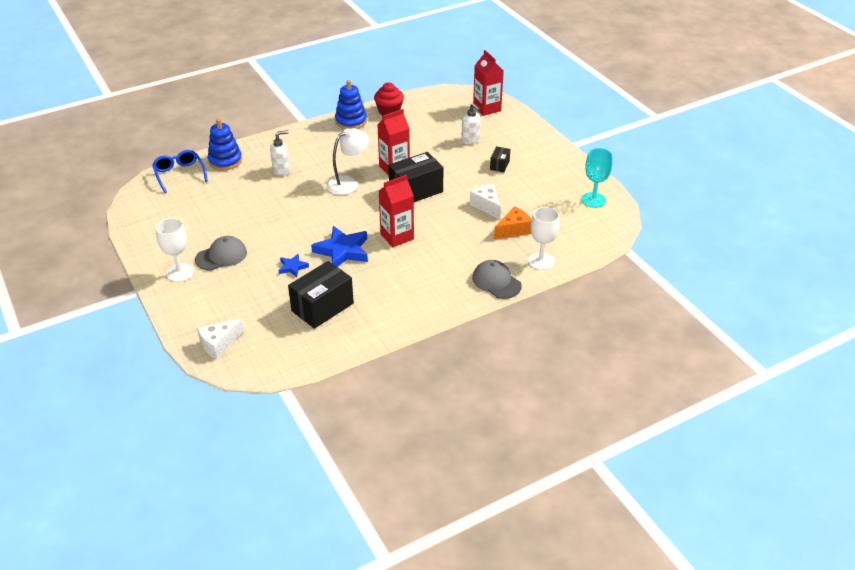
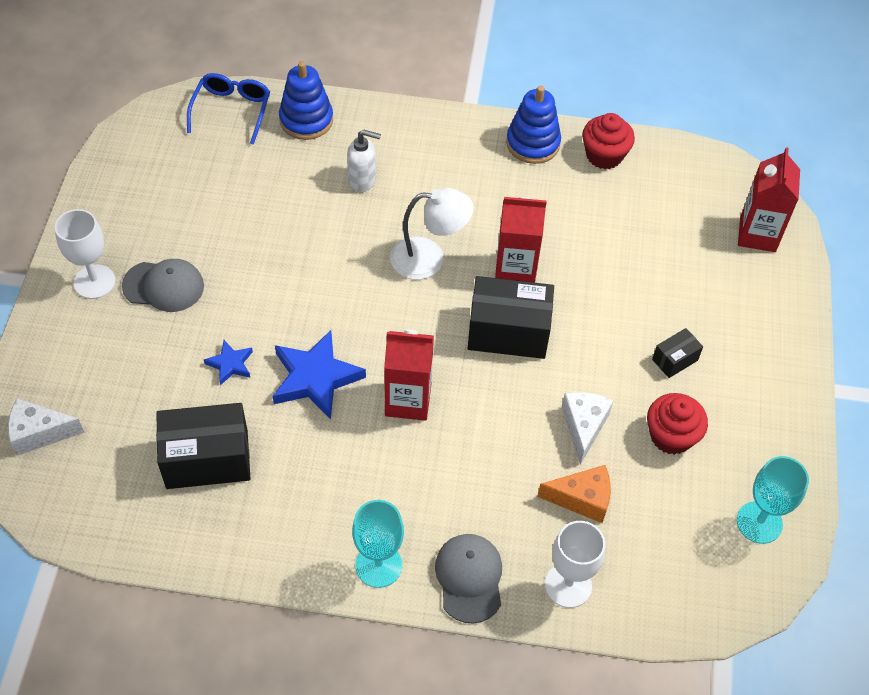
camera: 35 degrees right, 15 degrees up
white soap dispenser [461,103,481,144] -> none
none -> turquoise goblet [352,500,404,588]
none -> red cupcake [647,393,708,455]

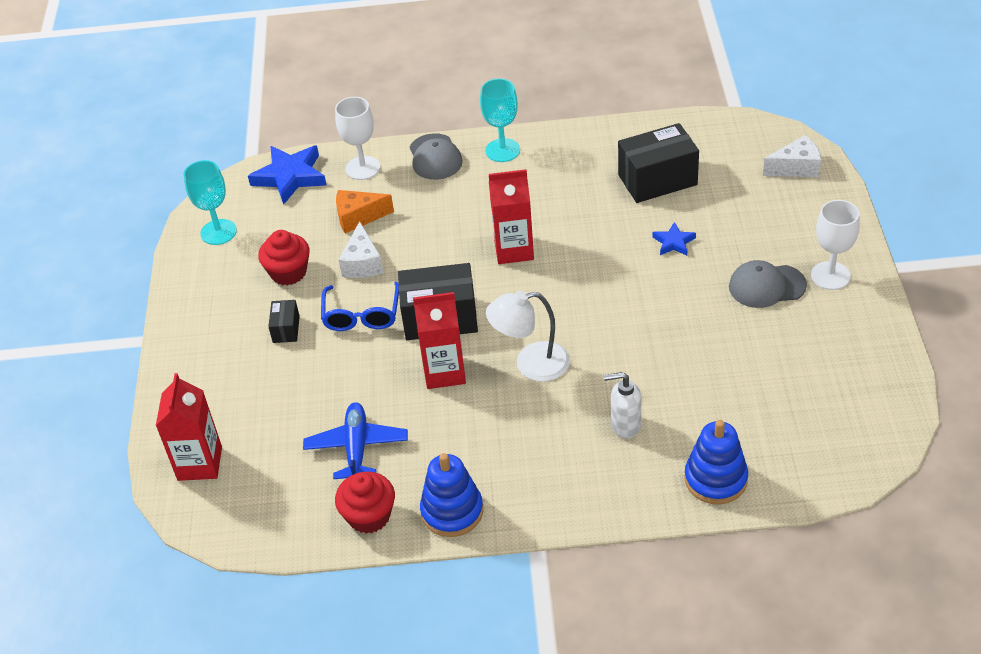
camera: 175 degrees right, 10 degrees down
blue glasses [187,73,270,145] -> blue glasses moved to [321,282,399,331]
blue star [273,330,366,420] -> blue star moved to [248,146,326,205]
black box [652,328,703,378] -> black box turned 45 degrees counterclockwise [268,300,300,343]
none -> blue plane [303,402,408,479]

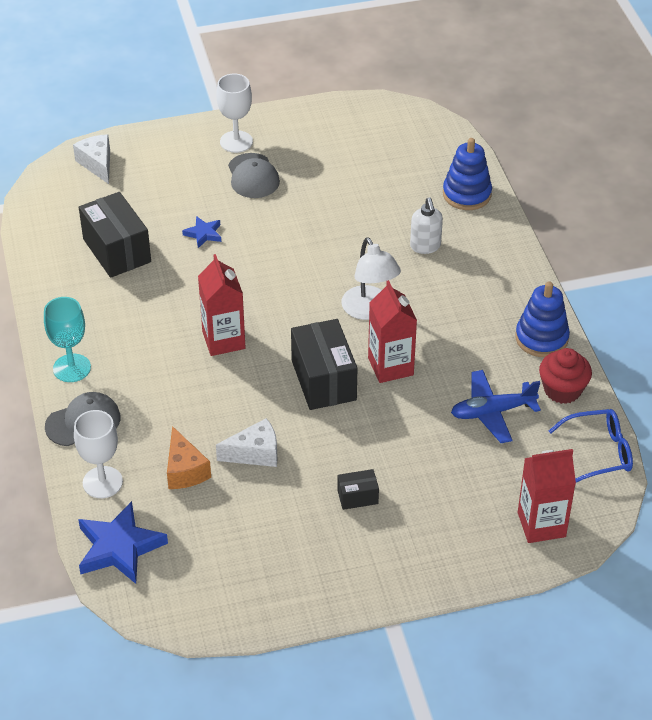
camera: 105 degrees left, 0 degrees up
turquoise goblet [184,160,237,245] -> none
red cupcake [258,230,310,285] -> none
blue glasses [321,282,399,331] -> blue glasses moved to [549,409,633,483]

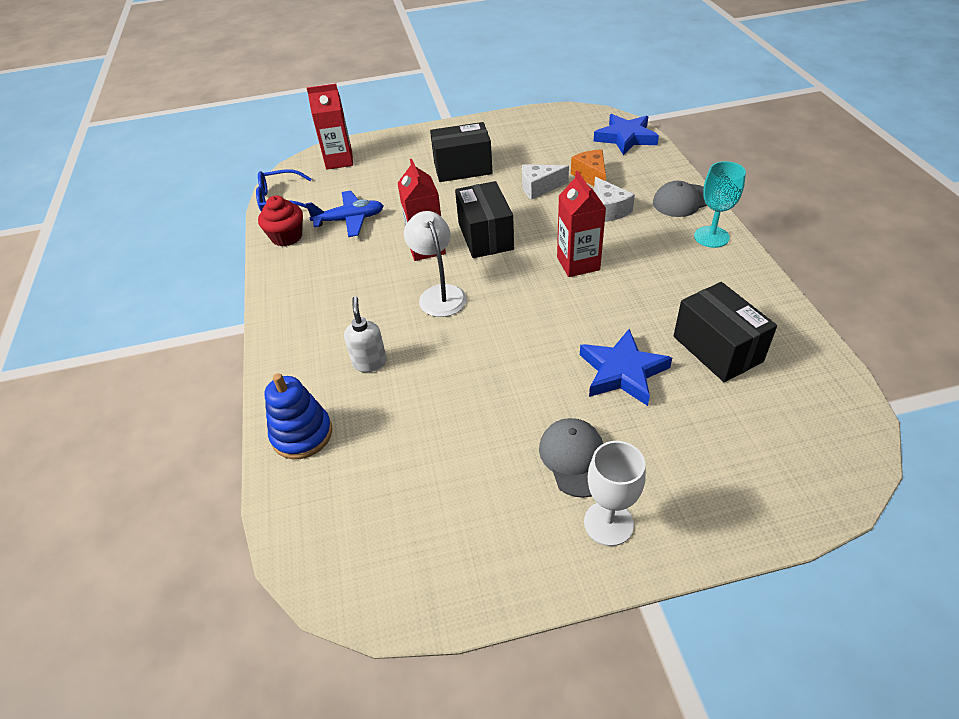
camera: 175 degrees left, 0 degrees up
white cheese [73,134,110,184] -> white cheese moved to [594,177,635,222]
white goblet [74,410,123,498] -> none
blue star [182,216,221,248] -> blue star [580,329,672,406], size x1.93
black box [337,469,379,510] -> black box [430,122,493,182], size x2.03
blue stacking toy [515,281,570,357] -> none

